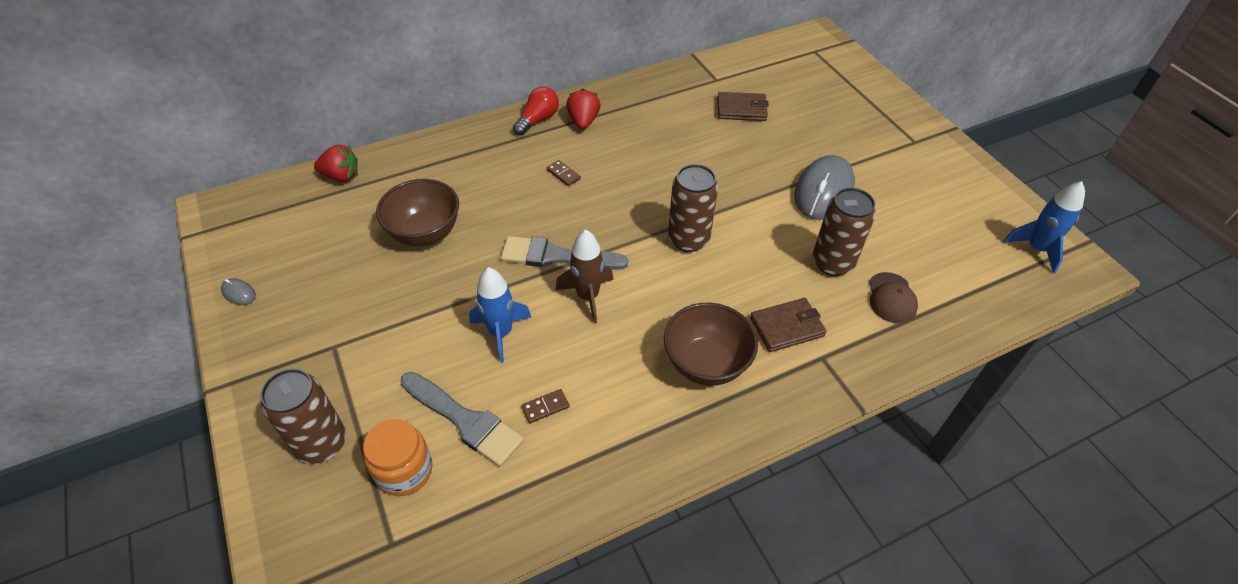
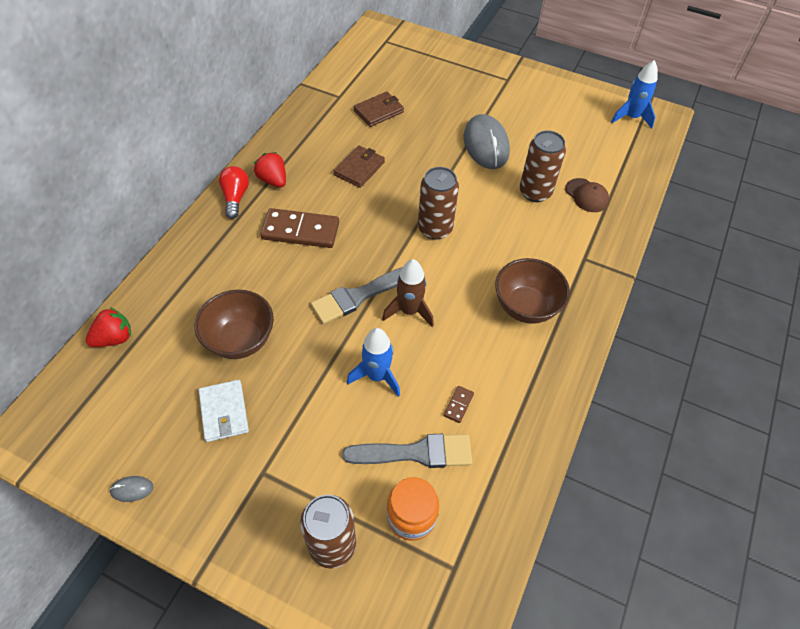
camera: 40 degrees left, 5 degrees up
brown domino [547,160,581,186] -> brown domino [260,208,339,248], size x2.35
brown wallet [750,298,827,352] -> brown wallet moved to [334,145,385,188]
none -> white wallet [198,380,249,442]

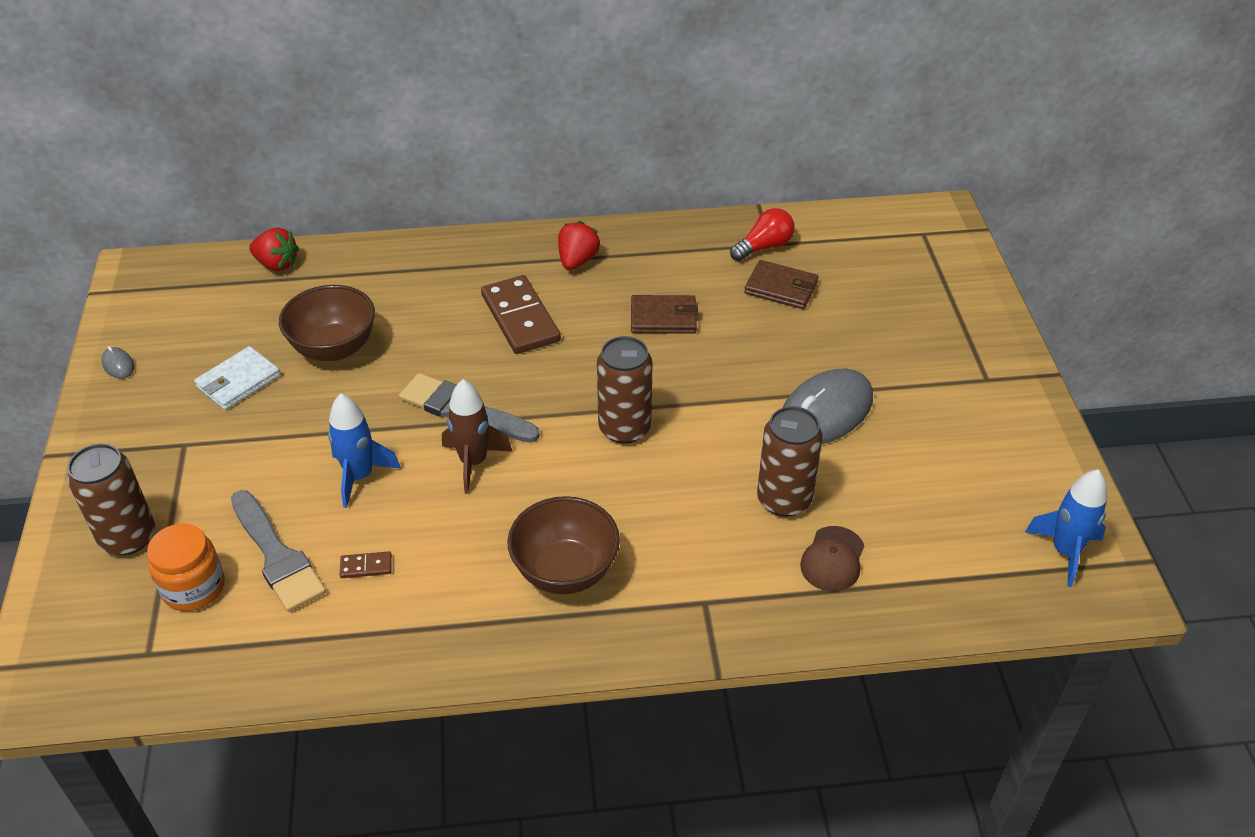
camera: 60 degrees right, 10 degrees down
red light bulb [219,166,249,219] -> red light bulb moved to [730,208,795,261]

